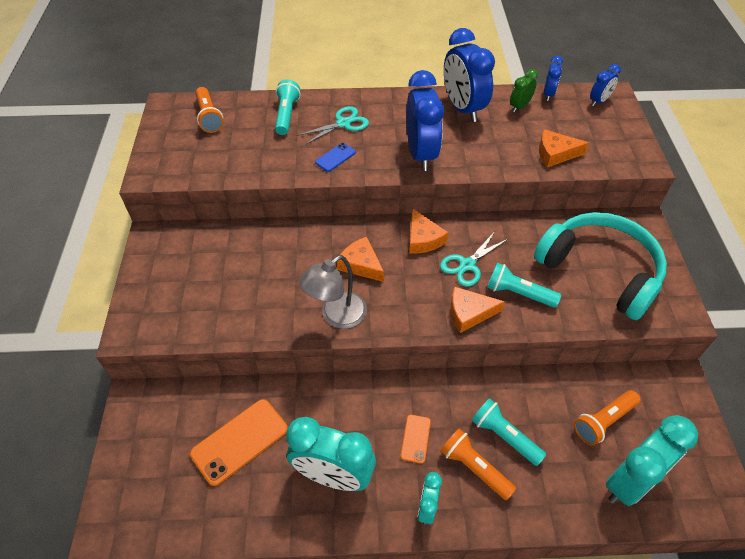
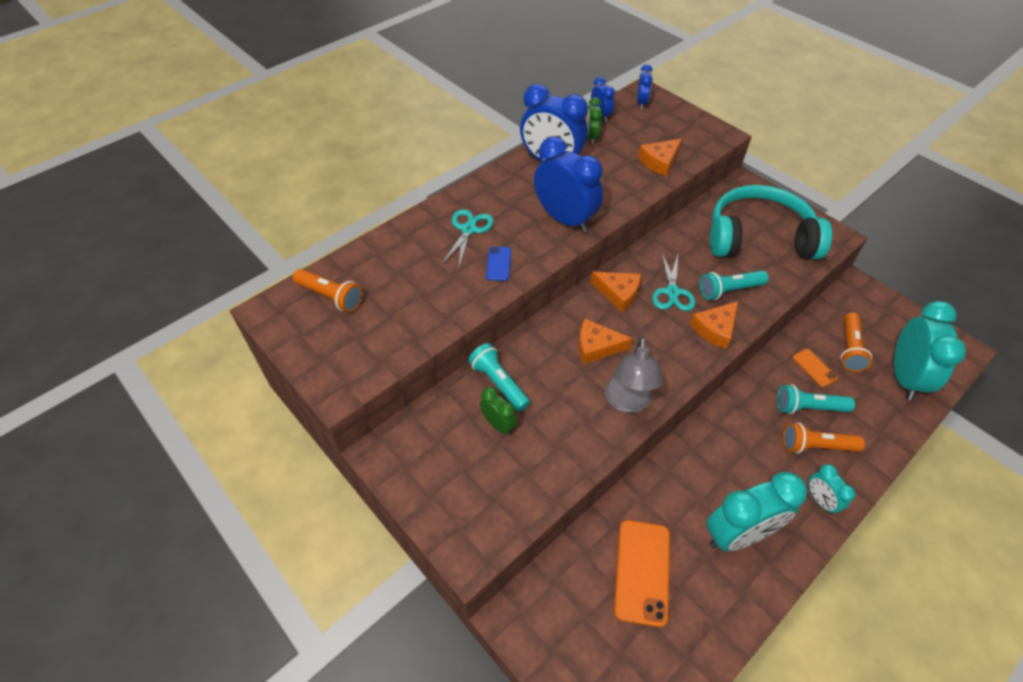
camera: 40 degrees left, 0 degrees up
turquoise flashlight [275,79,301,135] -> turquoise flashlight moved to [468,343,530,412]
orange phone [400,415,431,464] -> orange phone moved to [792,349,837,387]
none -> green clock [480,387,517,436]

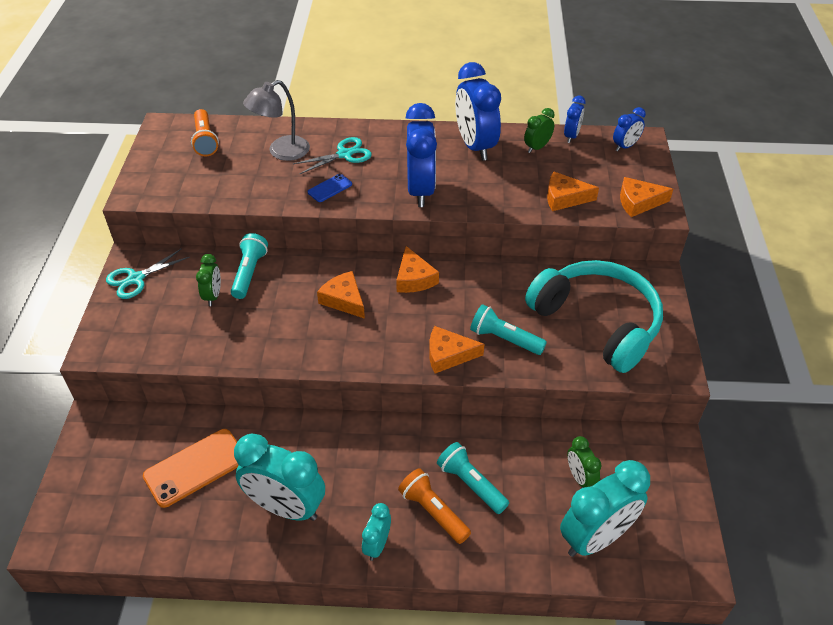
camera: 45 degrees right, 5 degrees down
grey lamp [605,337,663,413] -> grey lamp moved to [243,80,310,161]
turquoise scissors [652,253,695,311] -> turquoise scissors moved to [106,248,190,299]
orange phone [792,349,837,387] -> none
orange flashlight [840,312,872,372] -> green clock [568,436,602,487]
none -> orange cheese [620,177,673,217]

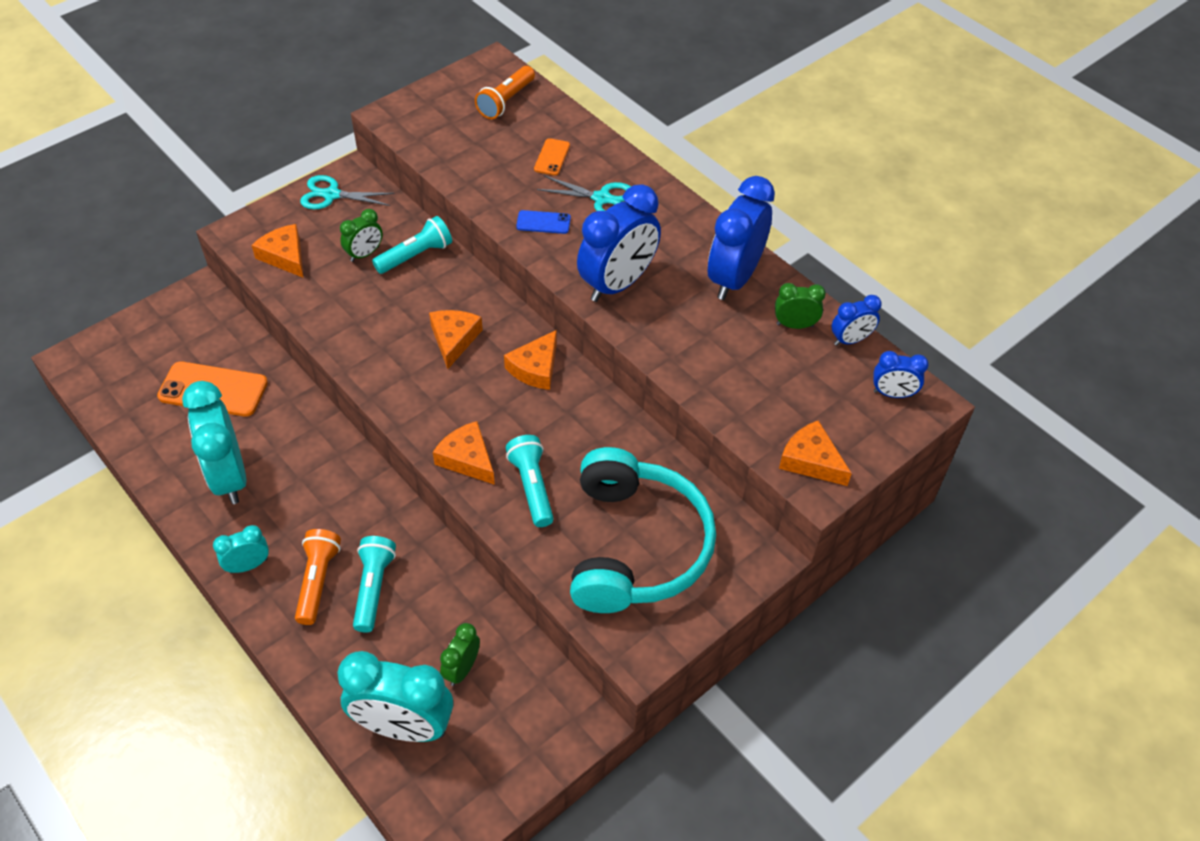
camera: 45 degrees right, 5 degrees up
grey lamp [243,80,310,161] -> orange phone [534,138,570,175]
orange cheese [547,172,599,211] -> orange cheese moved to [252,224,303,277]

